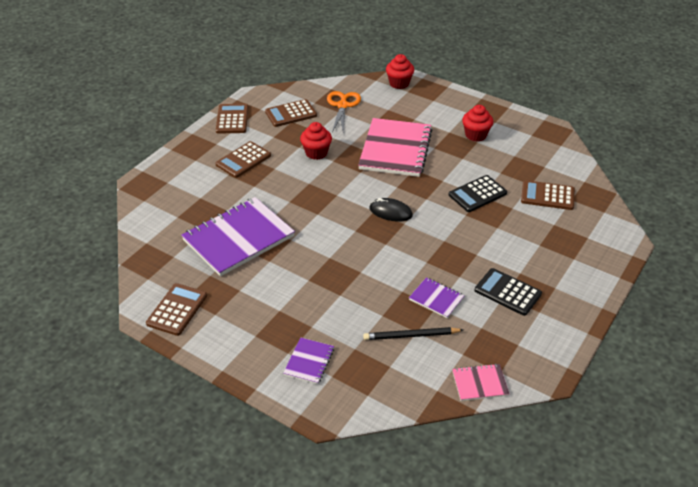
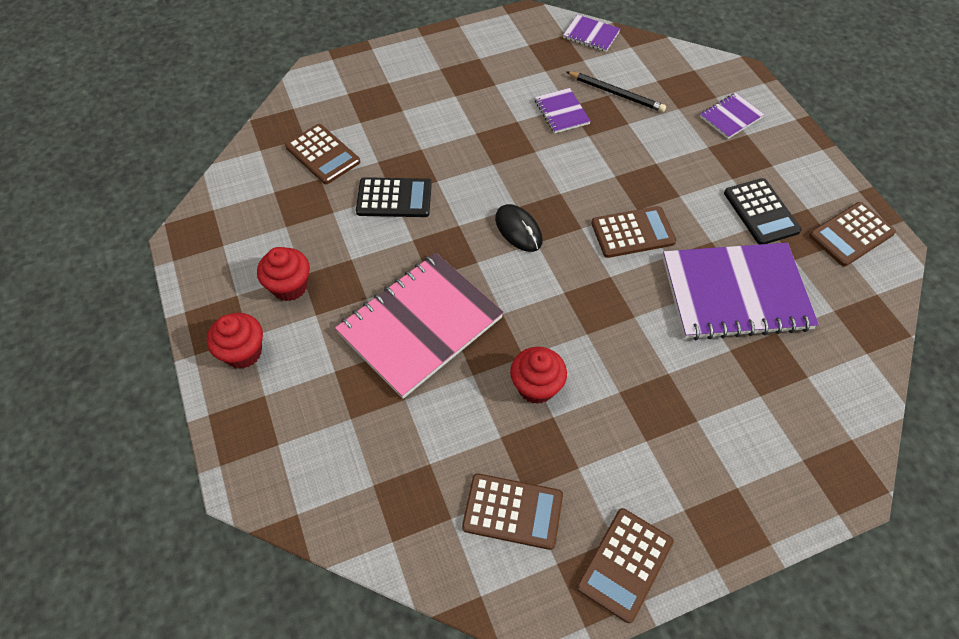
camera: 145 degrees left, 15 degrees up
brown calculator [216,141,271,178] -> brown calculator moved to [591,206,676,258]
orange scissors [327,91,361,132] -> none
red cupcake [386,54,414,89] -> red cupcake moved to [207,313,263,369]
pink notebook [452,363,509,401] -> purple notebook [563,15,620,52]
black calculator [474,268,542,316] -> black calculator moved to [724,178,802,245]

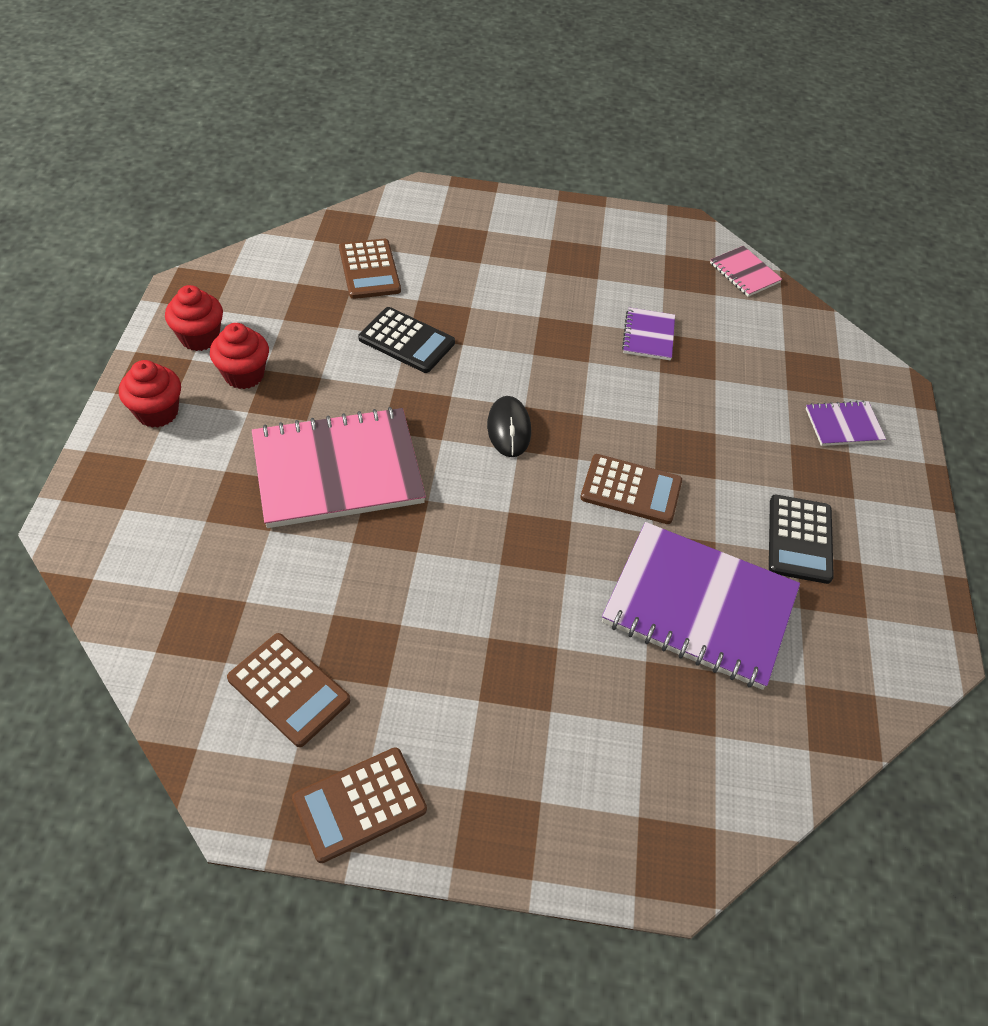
camera: 25 degrees right, 5 degrees down
red cupcake [510,347,567,404] -> red cupcake moved to [165,285,223,351]
purple notebook [563,15,620,52] -> pink notebook [710,246,782,297]
black pencil [566,72,666,112] -> none
brown calculator [809,202,896,267] -> none

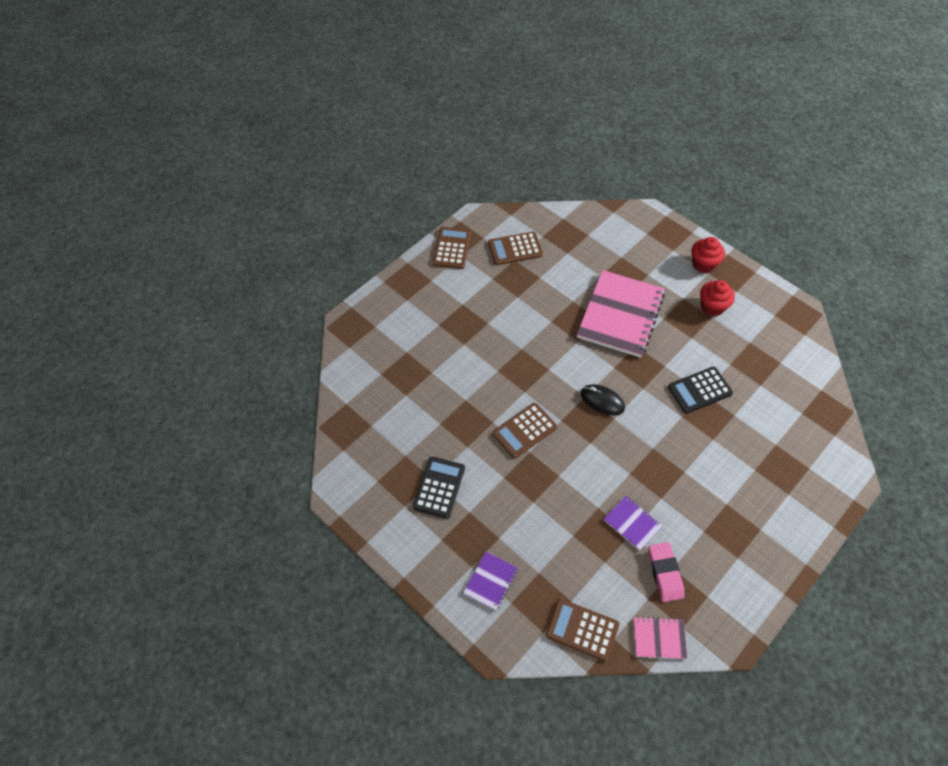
camera: 130 degrees right, 5 degrees up
red cupcake [165,285,223,351] -> none
brown calculator [339,239,401,299] -> brown calculator moved to [546,599,619,662]
purple notebook [602,522,800,690] -> none
black calculator [769,495,834,584] -> black calculator turned 60 degrees clockwise [413,457,465,519]
none -> pink eraser [648,542,684,602]

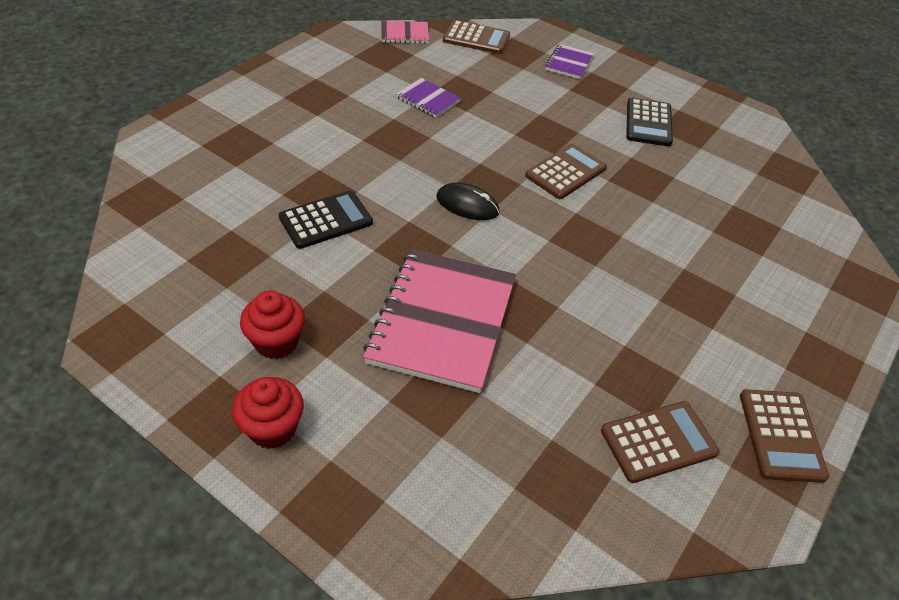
camera: 170 degrees right, 10 degrees down
pink eraser [648,542,684,602] -> none

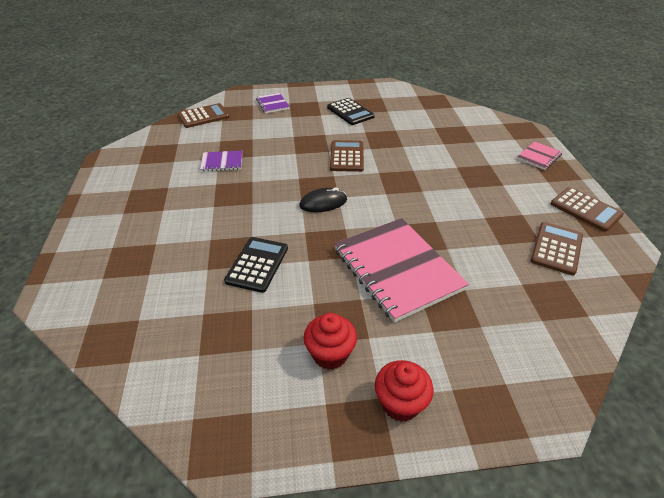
camera: 40 degrees left, 5 degrees down
pink notebook [381,21,429,44] -> pink notebook moved to [517,141,562,170]

